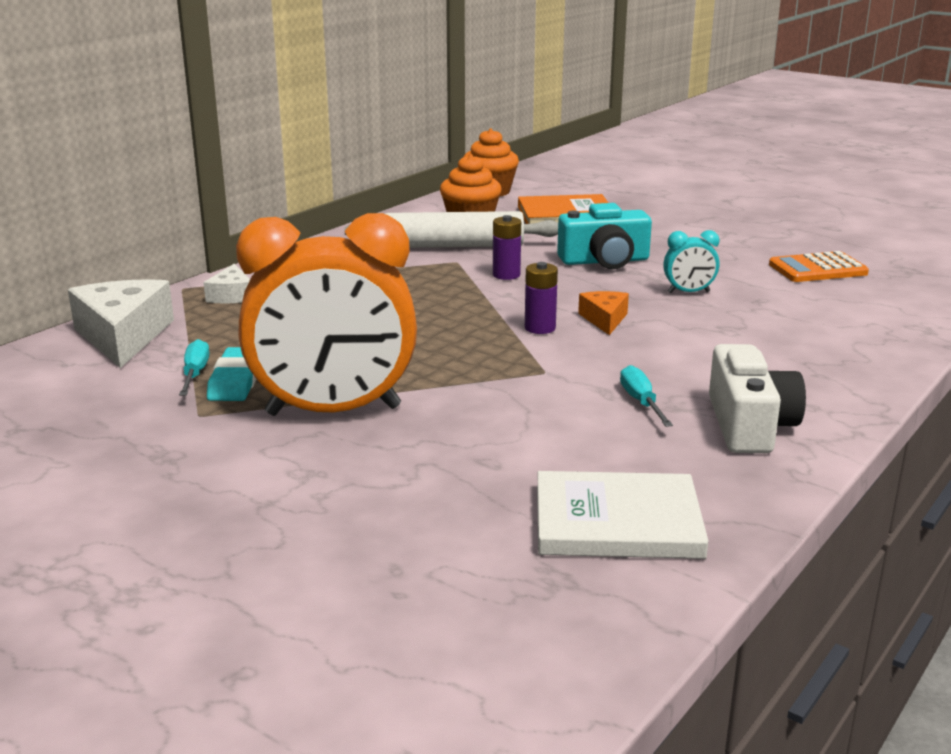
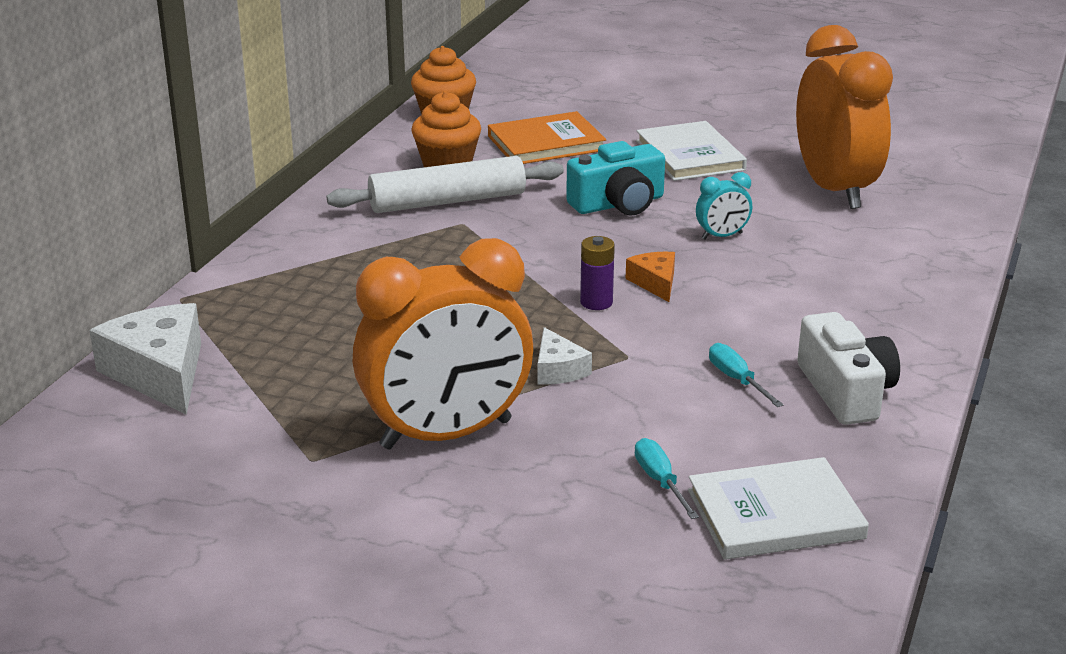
camera: 15 degrees left, 5 degrees up
turquoise screwdriver [179,339,210,396] -> turquoise screwdriver moved to [635,438,699,519]
white cheese [203,264,250,304] -> white cheese moved to [538,327,592,385]
turquoise eraser [207,347,257,401] -> none
purple battery [493,215,521,280] -> none
orange calculator [769,251,869,282] -> orange clock [796,25,893,209]
none -> white book [636,121,747,181]

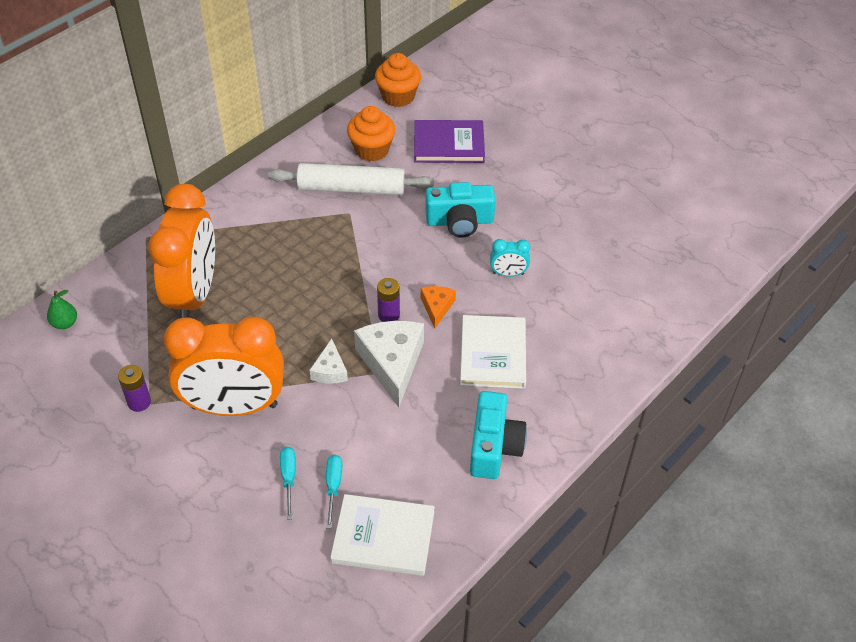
camera: 20 degrees right, 20 degrees up
white cheese [89,303,201,415] -> white cheese moved to [354,321,424,407]
orange book [488,111,606,164] -> purple book [414,120,485,163]
white book [636,121,747,181] -> white book moved to [460,315,526,389]
turquoise screwdriver [709,343,784,407] -> turquoise screwdriver moved to [280,446,296,520]
orange clock [796,25,893,209] -> orange clock moved to [149,184,215,318]
white camera [797,312,900,425] -> turquoise camera [470,391,527,479]
none -> green pear [47,290,77,329]
none -> purple battery [118,365,151,412]

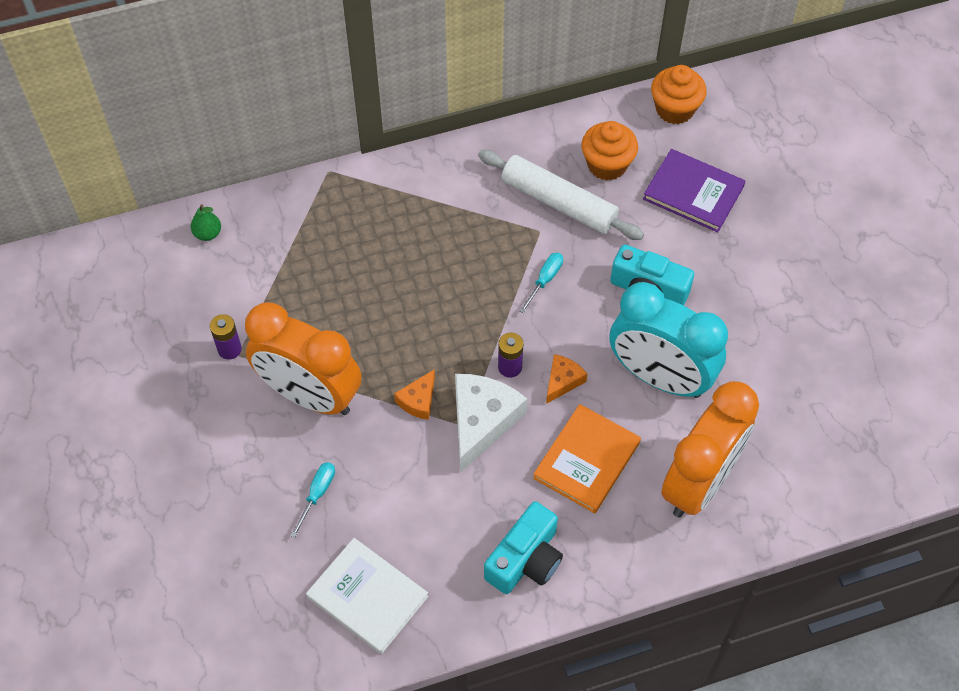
camera: 30 degrees right, 10 degrees up
orange clock [149,184,215,318] -> orange clock moved to [661,381,759,518]
white cheese [310,339,348,384] -> orange cheese [394,369,435,420]
turquoise screwdriver [326,455,342,529] -> turquoise screwdriver moved to [520,253,563,313]
white book [460,315,526,389] -> orange book [533,404,641,513]
turquoise clock [490,239,530,277] -> turquoise clock [609,282,728,398], size x2.49

